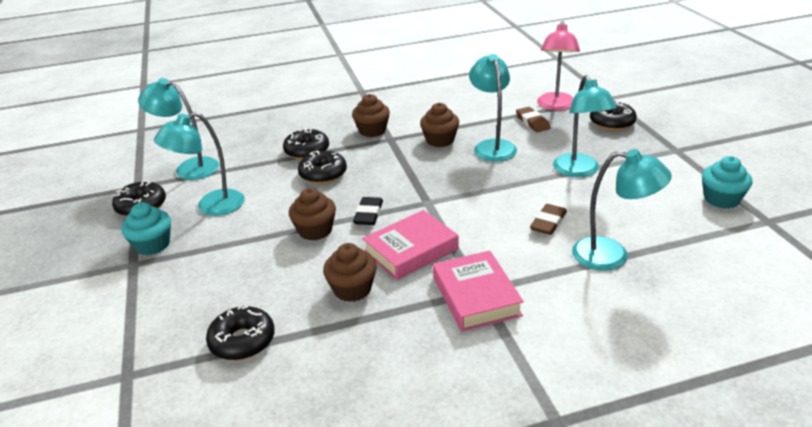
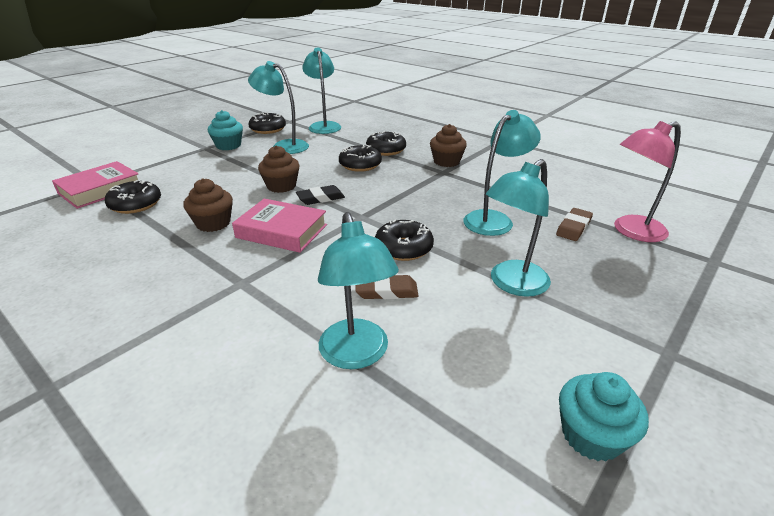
camera: 55 degrees right, 0 degrees up
brown cupcake [420,103,459,147] -> none
pink book [433,251,524,332] -> pink book moved to [52,161,138,209]
black donut [590,101,637,131] -> black donut moved to [375,220,434,261]

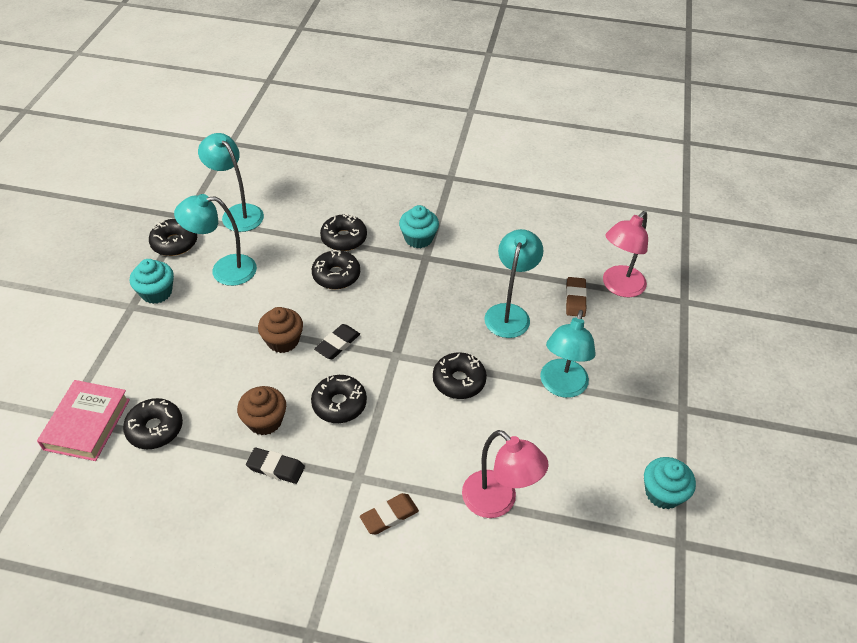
camera: 30 degrees left, 15 degrees up
pink book [232,199,327,253] -> black donut [311,375,367,423]
turquoise lamp [318,212,399,369] -> pink lamp [462,430,549,518]
brown eraser [355,275,418,299] -> brown eraser moved to [360,493,419,534]
brown cupcake [430,124,467,167] -> turquoise cupcake [399,205,439,248]
none -> black eraser [246,448,305,484]

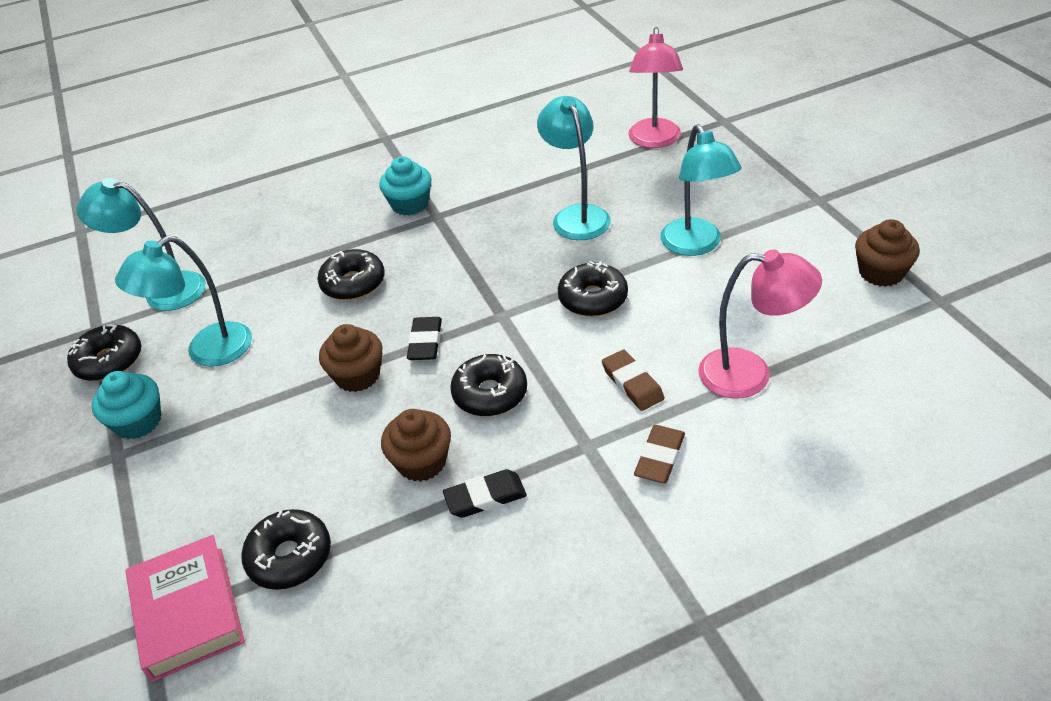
camera: 30 degrees left, 5 degrees down
black donut [320,213,367,251] -> none
brown eraser [566,277,587,317] -> brown eraser moved to [602,350,664,411]
turquoise cupcake [644,457,696,509] -> brown cupcake [855,219,920,287]

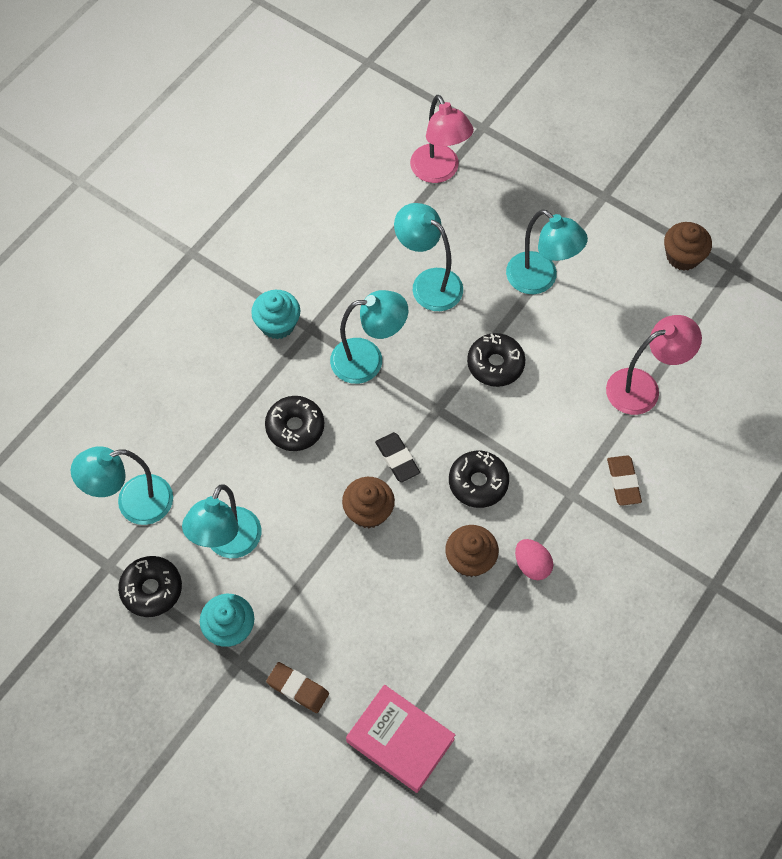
camera: 35 degrees left, 20 degrees up
black donut [241,509,331,590] -> none
black eraser [443,469,527,518] -> pink egg [515,539,553,580]
brown eraser [602,350,664,411] -> brown eraser moved to [266,662,329,713]
none -> turquoise lamp [330,290,408,384]

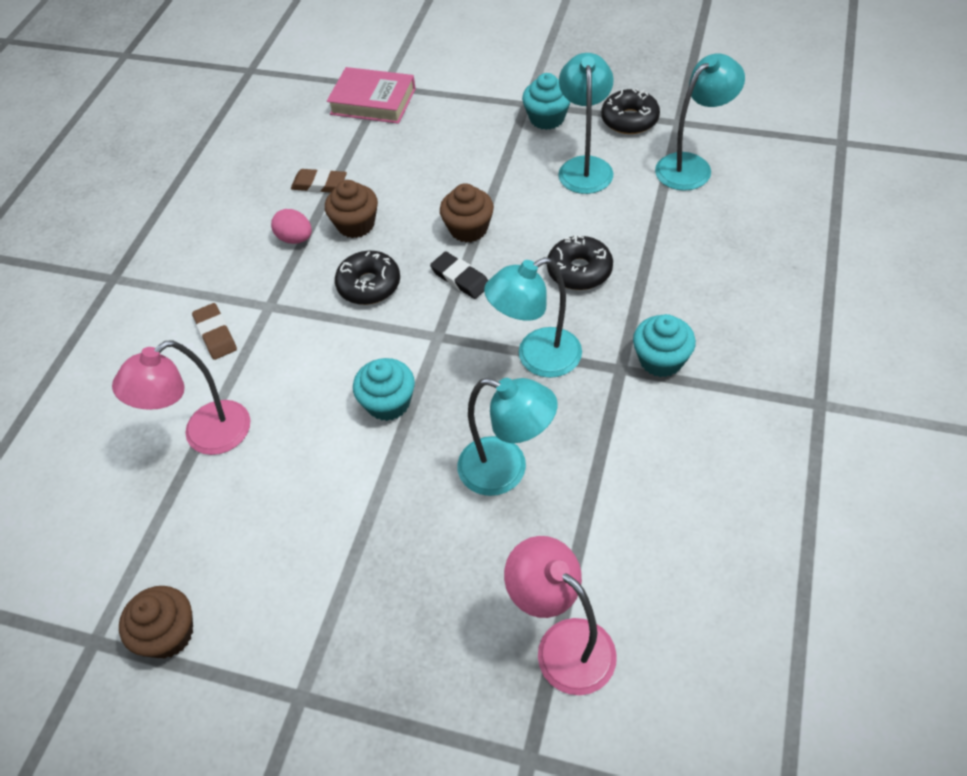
camera: 165 degrees right, 10 degrees down
brown eraser [266,662,329,713] -> brown eraser moved to [291,169,347,192]
black donut [467,333,525,387] -> turquoise cupcake [353,358,415,421]
turquoise lamp [506,210,588,294] -> none

